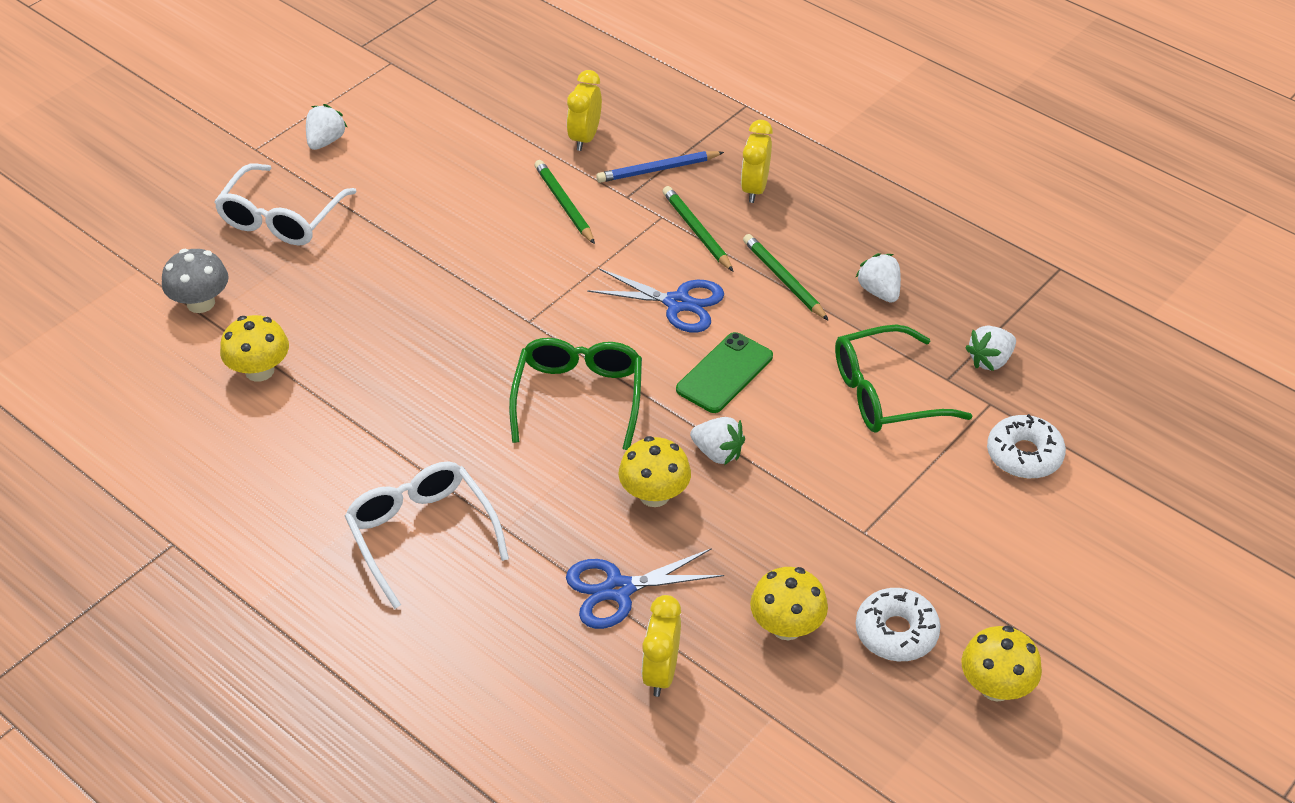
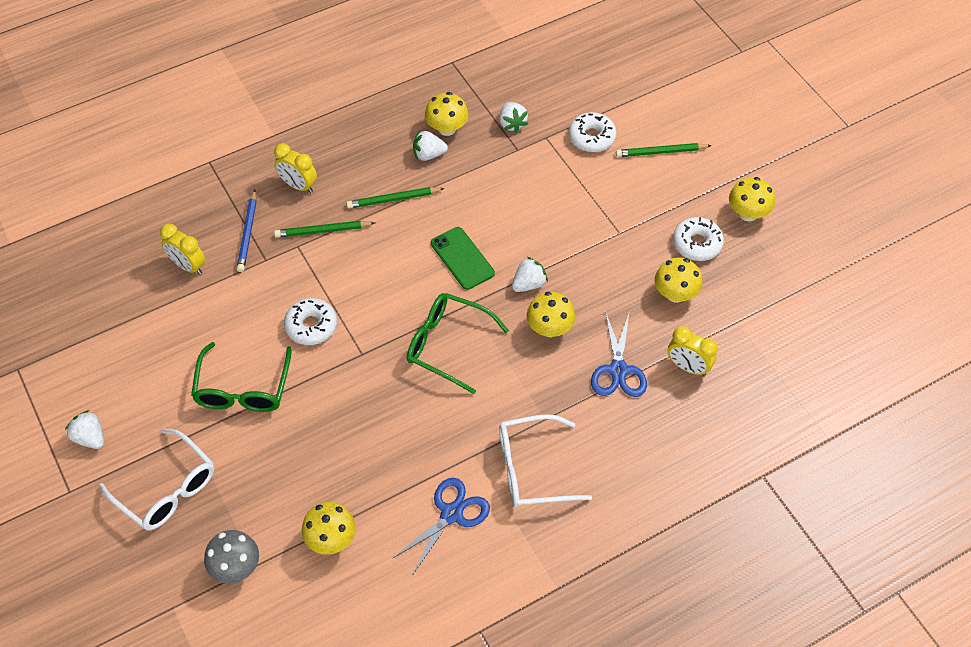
camera: 70 degrees left, 10 degrees up
green pencil [534,160,595,244] -> green pencil moved to [616,143,712,157]
blue scissors [587,268,724,333] -> blue scissors moved to [393,478,490,574]
green glasses [835,325,972,433] -> green glasses moved to [191,342,292,412]
none -> white donut [284,298,337,345]
none -> yellow mushroom [425,92,469,136]

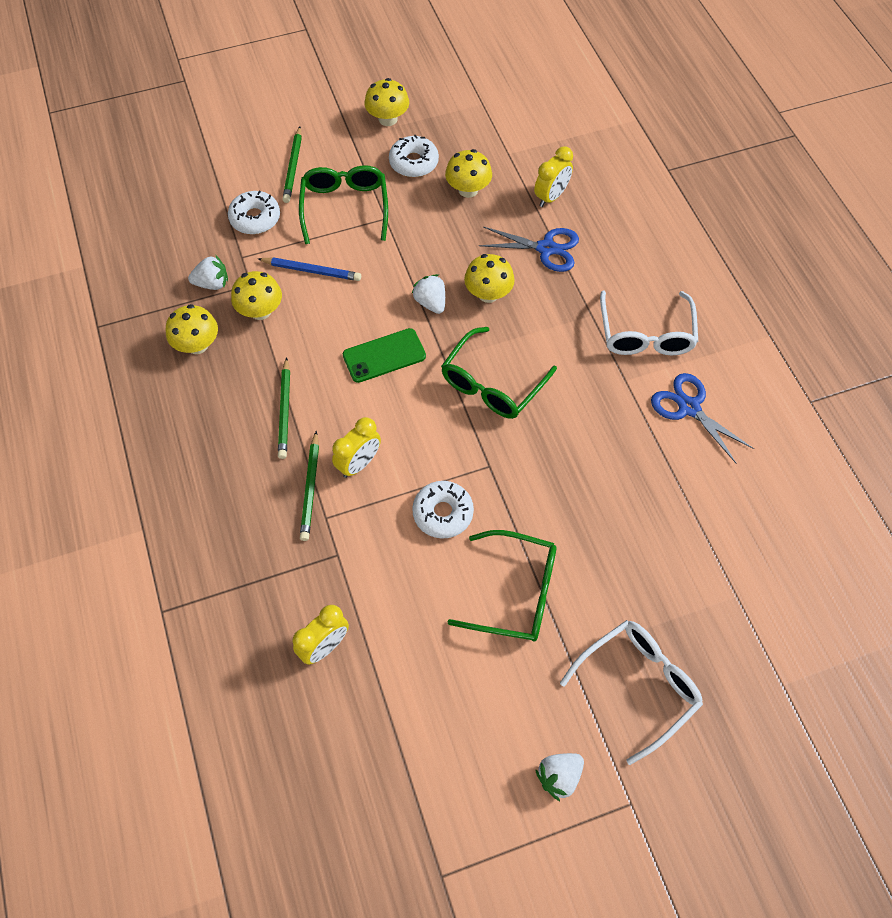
camera: 80 degrees left, 5 degrees up
grey mushroom [204,530,259,584] -> none
blue pencil [237,190,257,272] -> blue pencil moved to [258,257,361,281]
yellow clock [274,143,317,193] -> yellow clock moved to [332,417,381,478]
yellow mushroom [302,502,356,554] -> yellow mushroom moved to [231,271,282,320]
white strawberry [413,130,448,161] -> none
none -> green glasses [299,165,388,244]

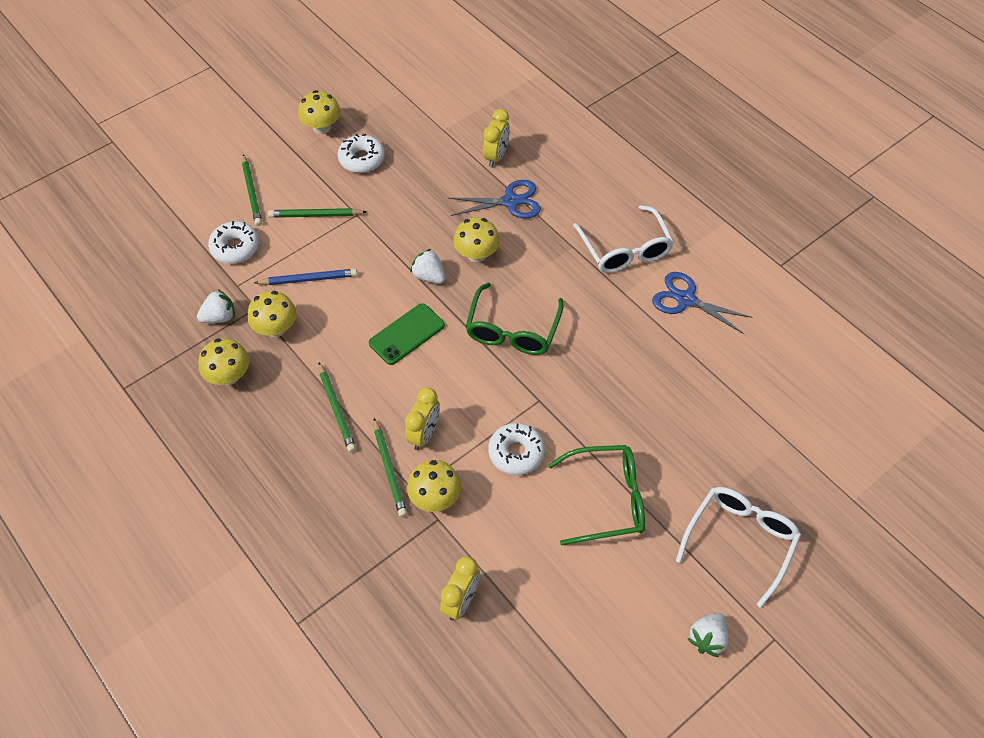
camera: 20 degrees left, 5 degrees down
green glasses [299,165,388,244] -> green pencil [268,208,367,218]
yellow mushroom [445,149,492,198] -> yellow mushroom moved to [407,460,461,512]

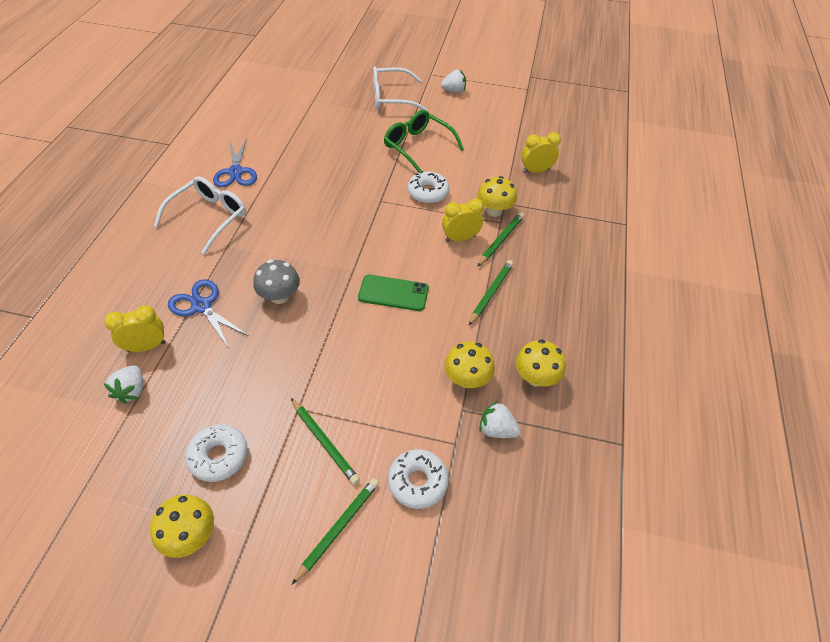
camera: 130 degrees left, 5 degrees down
blue pencil [254,269,357,285] -> none
white strawberry [410,249,445,284] -> white strawberry moved to [103,365,143,404]
yellow mushroom [453,217,500,262] -> grey mushroom [253,260,300,304]
green glasses [466,282,564,355] -> none

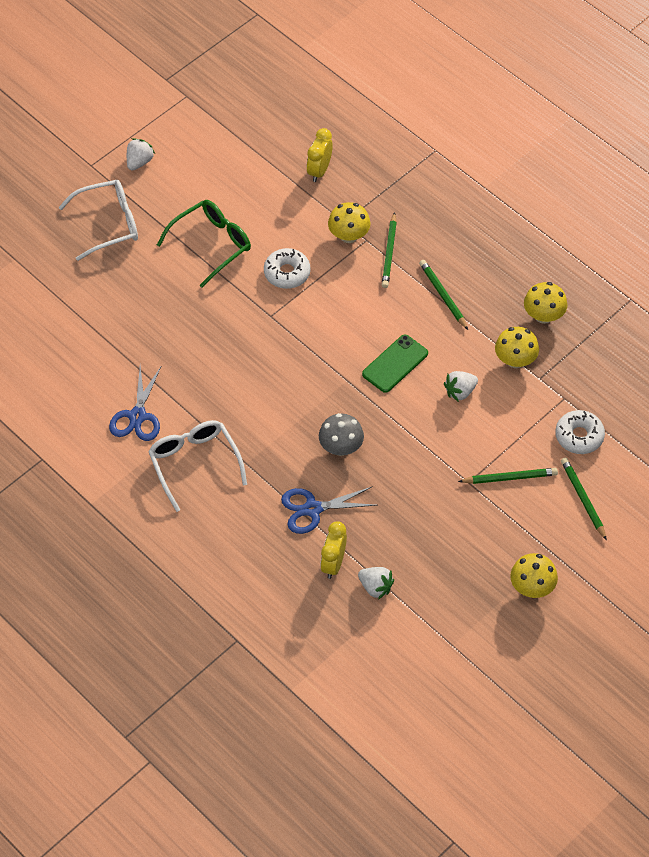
camera: 55 degrees left, 5 degrees up
white donut [185,424,248,482] -> none
blue scissors [213,138,257,187] -> blue scissors turned 75 degrees clockwise [109,365,162,441]
white glasses [373,66,428,111] -> white glasses turned 135 degrees counterclockwise [58,180,138,261]
green glasses [384,110,464,173] -> green glasses turned 150 degrees clockwise [157,200,251,288]
yellow clock [442,198,484,242] -> none
green pencil [477,212,524,267] -> green pencil turned 150 degrees counterclockwise [382,212,397,288]
white strawberry [479,401,521,438] -> white strawberry moved to [444,371,478,402]

